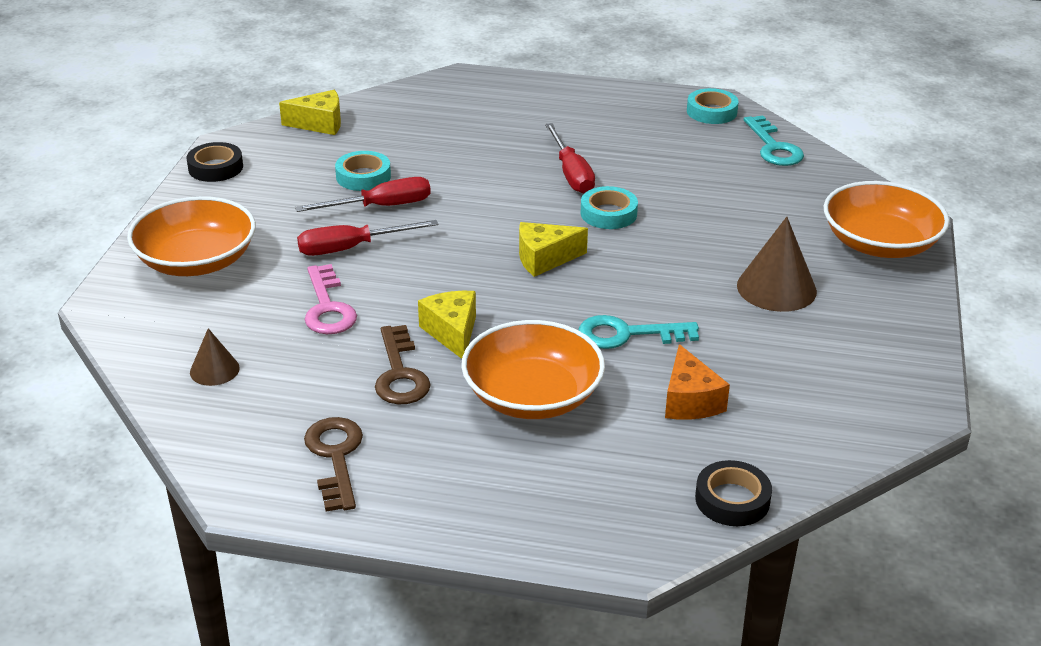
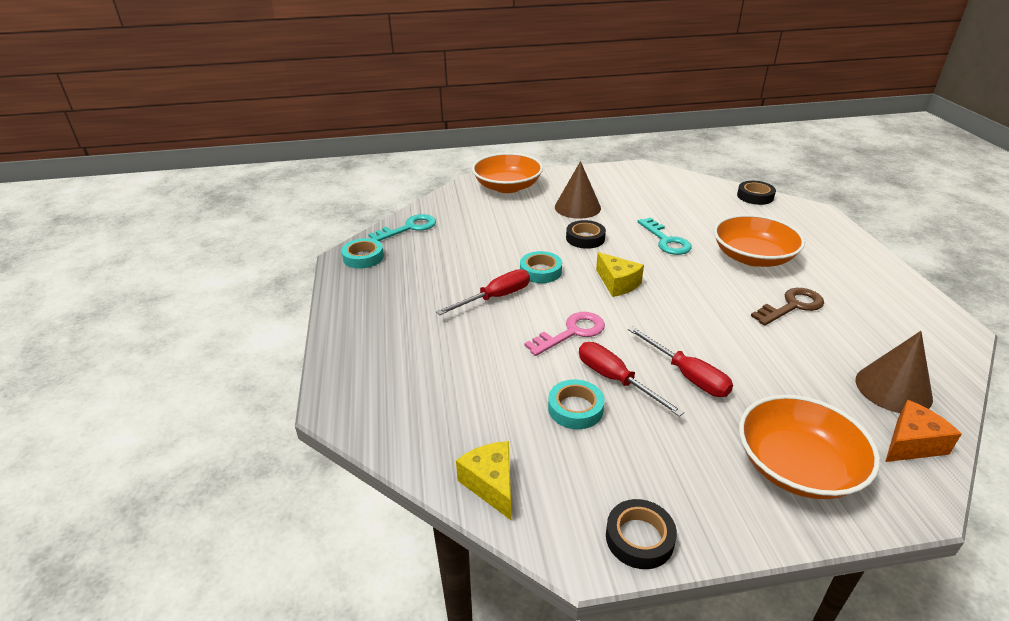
camera: 110 degrees left, 0 degrees up
brown cone [190,328,240,386] -> brown cone [856,331,933,413], size x1.75
brown key [304,417,363,511] -> none
pink key [305,264,357,334] -> pink key moved to [524,312,605,356]
yellow cheese [418,291,476,359] -> none
orange cheese [665,344,730,420] -> orange cheese moved to [885,400,961,462]
none -> black tape [566,220,606,249]

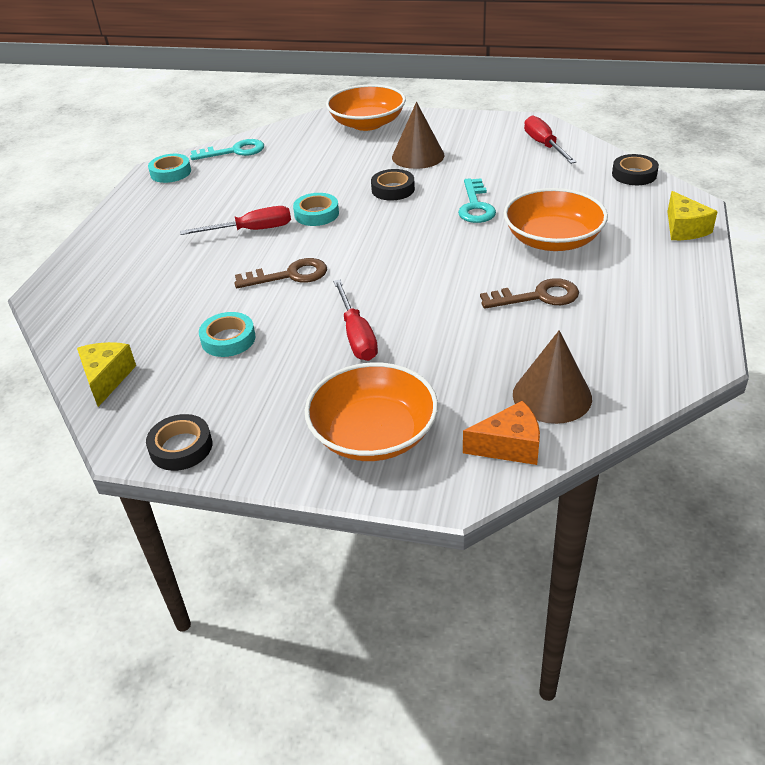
camera: 25 degrees right, 5 degrees up
pink key [524,312,605,356] -> brown key [234,258,327,288]
red screwdriver [579,342,685,417] -> red screwdriver moved to [524,115,576,164]
yellow cheese [596,252,644,297] -> yellow cheese moved to [667,191,718,240]

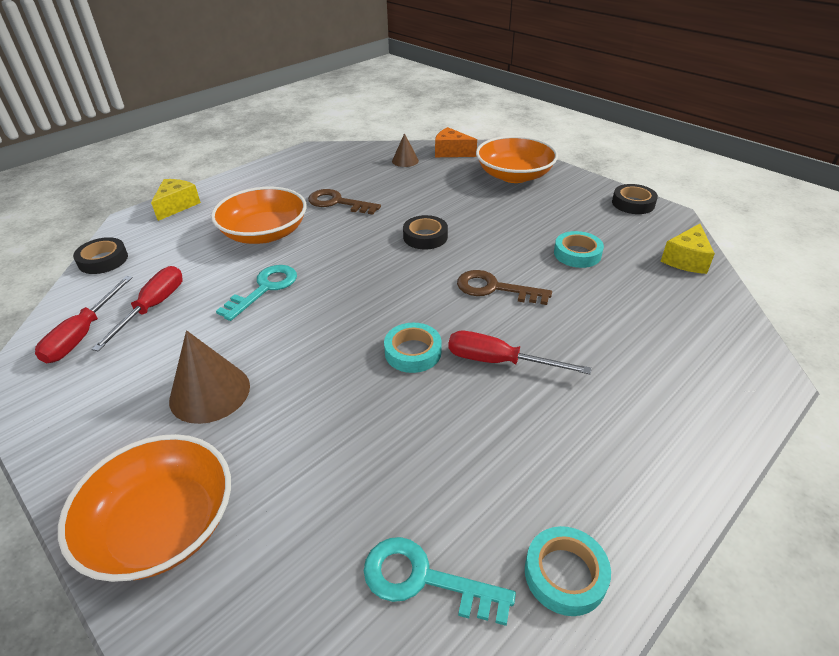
camera: 150 degrees left, 0 degrees up
red screwdriver [333,280,378,361] -> red screwdriver moved to [91,266,183,352]
black tape [371,169,415,201] -> black tape moved to [403,215,448,249]
brown cone [513,330,592,424] -> brown cone [392,133,419,167], size x0.57

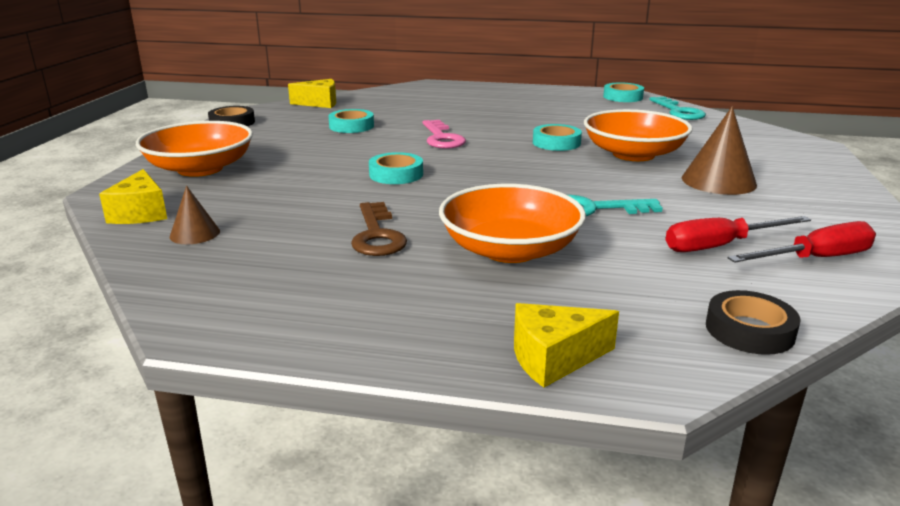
camera: 125 degrees left, 15 degrees down
orange bowl [58,434,231,582] -> orange bowl moved to [584,109,692,161]
black tape [403,215,448,249] -> turquoise tape [369,152,423,184]
orange cheese [435,127,477,157] -> yellow cheese [99,169,167,224]
red screwdriver [448,331,592,374] -> none
brown key [457,270,552,305] -> pink key [423,120,466,149]

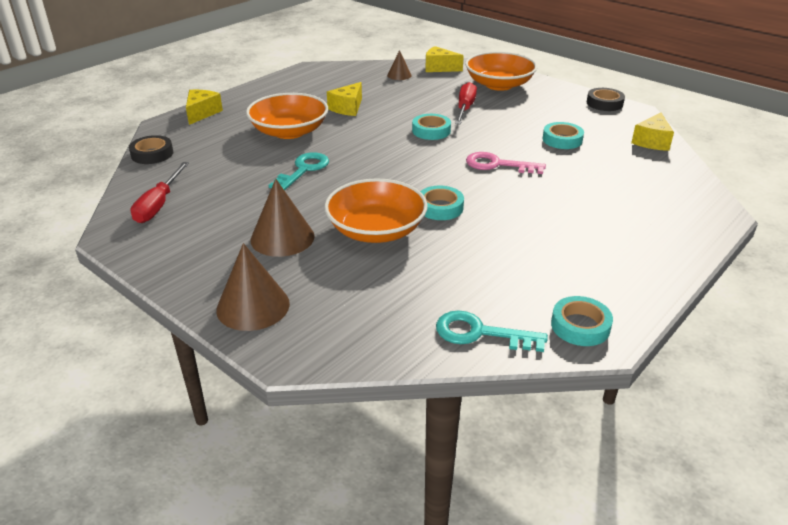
camera: 120 degrees right, 10 degrees up
brown key [351,202,407,256] -> yellow cheese [327,82,362,116]
red screwdriver [666,216,811,252] -> red screwdriver moved to [455,82,477,124]
none -> brown cone [216,243,290,331]

